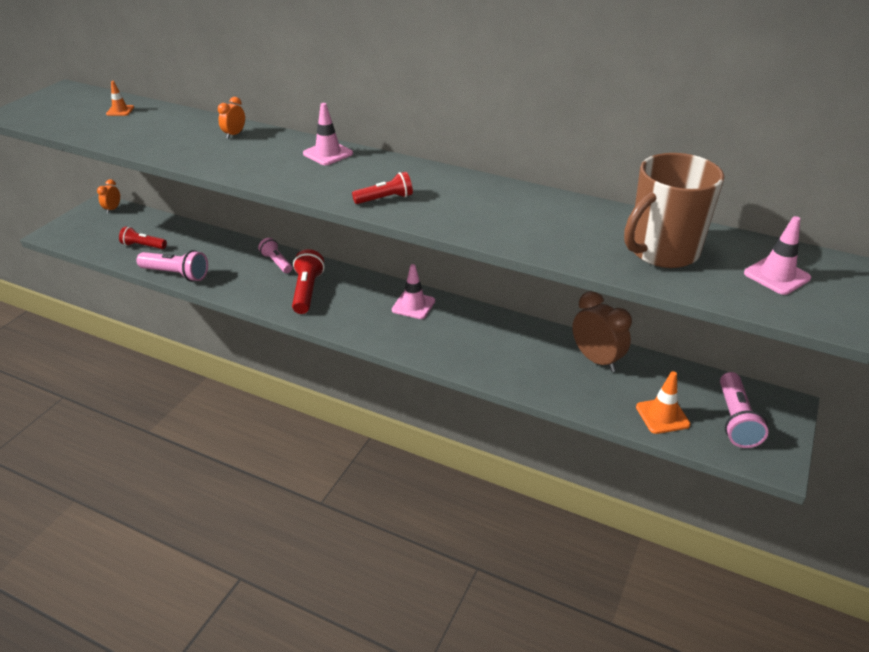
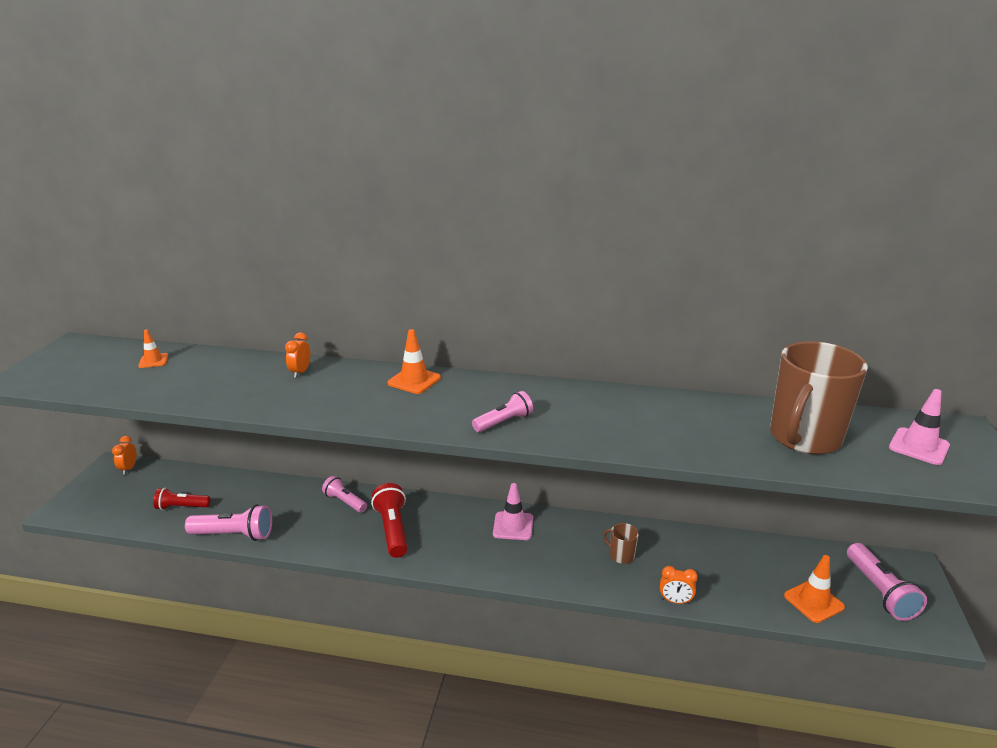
camera: 15 degrees left, 10 degrees down
pink traffic cone [303,103,353,165] -> orange traffic cone [388,329,441,394]
red flashlight [352,172,413,204] -> pink flashlight [472,391,533,432]
brown clock [572,291,632,372] -> none
none -> brown mug [603,523,639,564]
none -> orange clock [660,566,698,604]

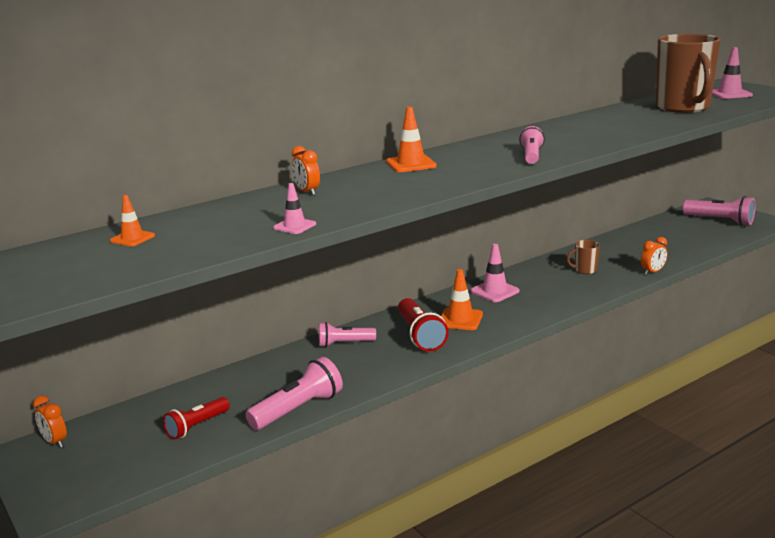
camera: 45 degrees left, 5 degrees down
red flashlight [371,483,408,558] -> red flashlight turned 135 degrees counterclockwise [398,298,449,351]
orange traffic cone [784,555,845,623] -> orange traffic cone moved to [441,269,483,330]
none -> pink traffic cone [273,183,316,234]

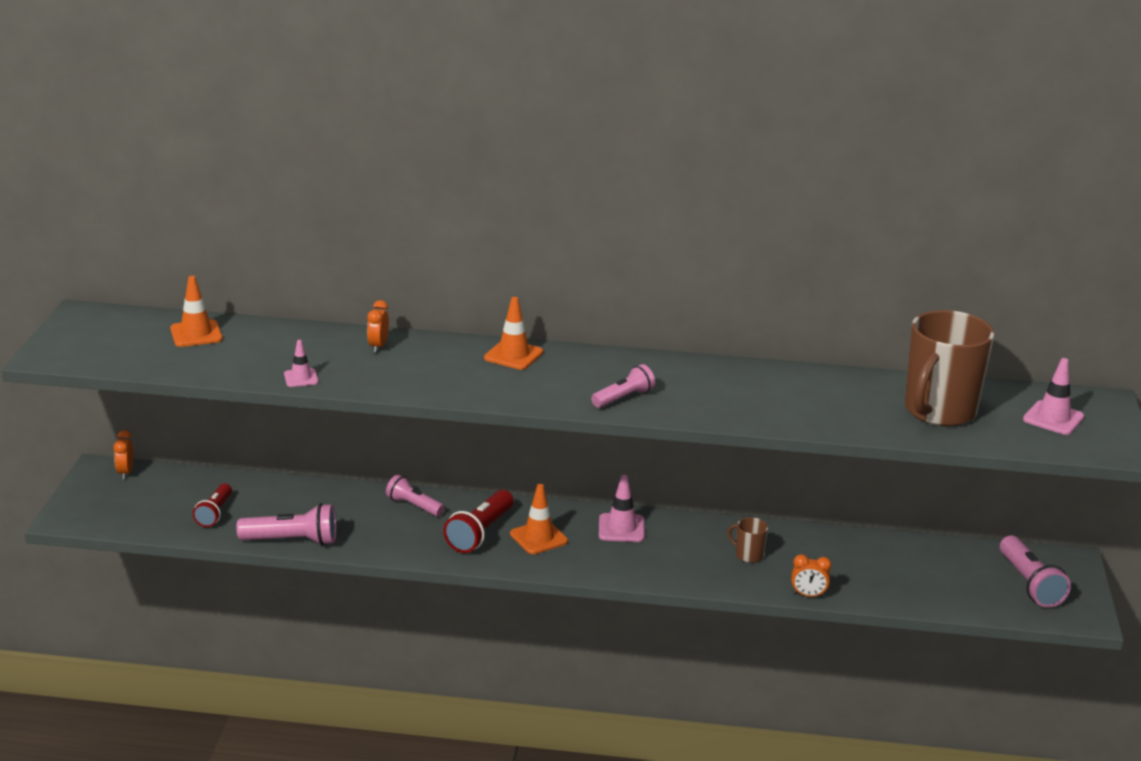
camera: 40 degrees right, 5 degrees up
orange traffic cone [110,195,155,246] -> orange traffic cone [170,276,222,347], size x1.56
red flashlight [163,397,229,440] -> red flashlight turned 75 degrees counterclockwise [193,483,232,527]

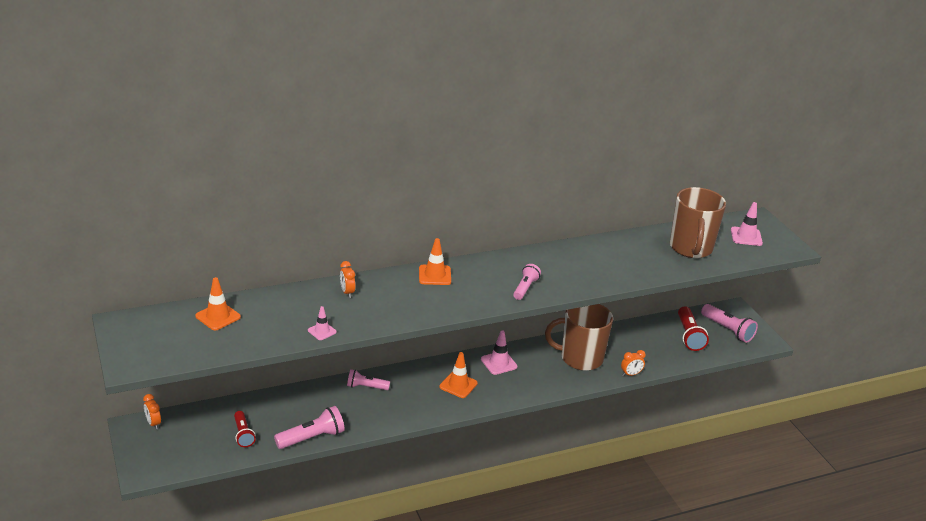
camera: 30 degrees left, 5 degrees up
red flashlight [443,490,514,553] -> red flashlight moved to [678,306,709,351]
brown mug [727,517,768,563] -> brown mug [545,304,613,371], size x2.42

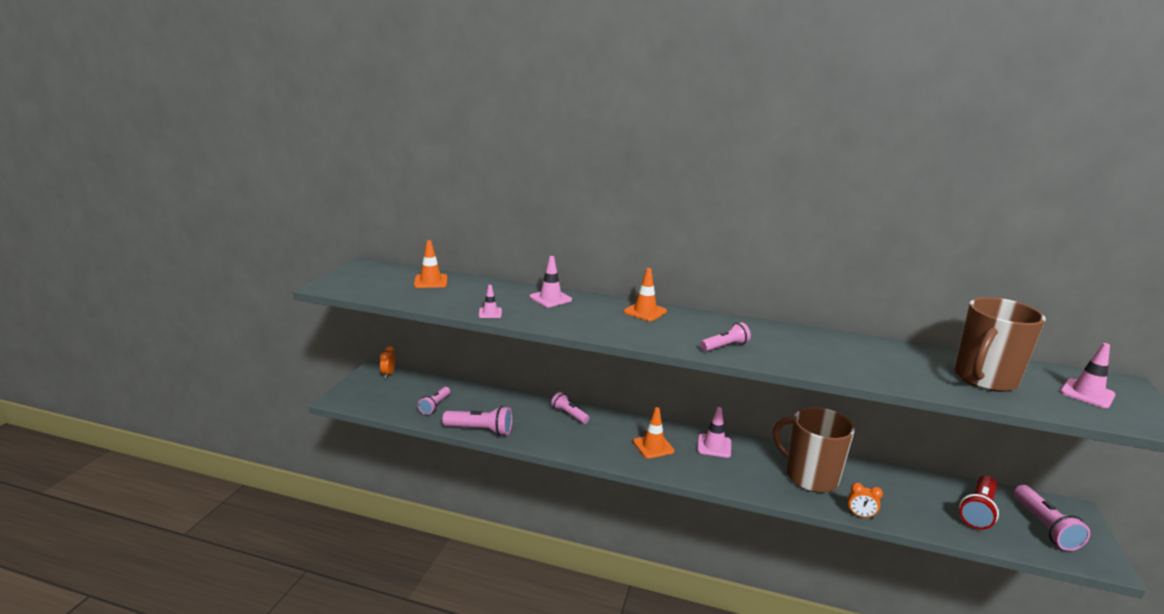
camera: 40 degrees right, 10 degrees down
red flashlight [234,411,256,447] -> pink flashlight [418,387,450,415]
orange clock [340,261,355,298] -> pink traffic cone [530,256,572,307]

